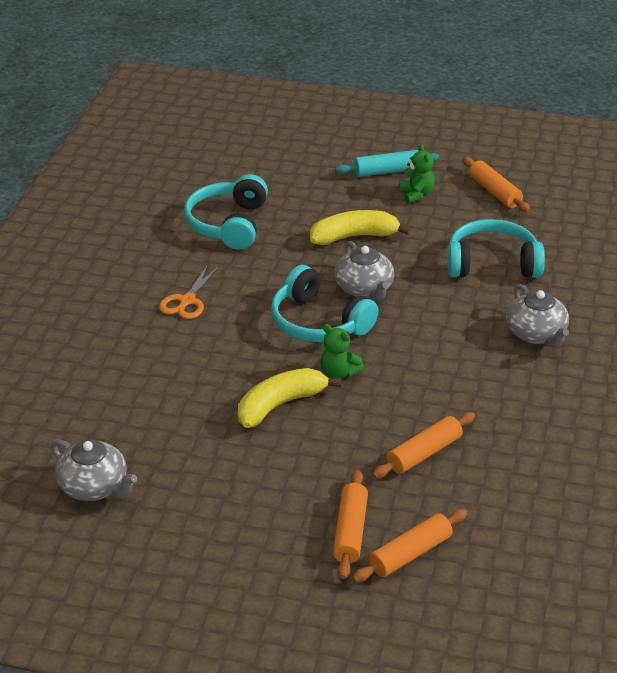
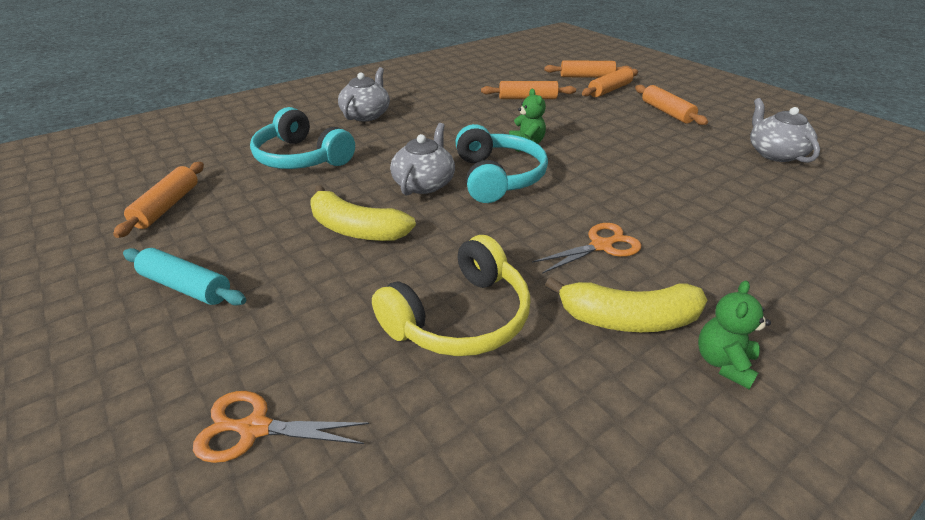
camera: 140 degrees left, 0 degrees up
turquoise headphones [184,174,268,250] -> yellow headphones [372,235,531,356]
yellow banana [238,368,342,428] -> yellow banana moved to [545,277,707,332]
green teddy bear [400,144,435,204] -> green teddy bear moved to [698,280,771,389]
none -> orange scissors [193,391,369,463]
none -> orange rolling pin [635,85,708,125]

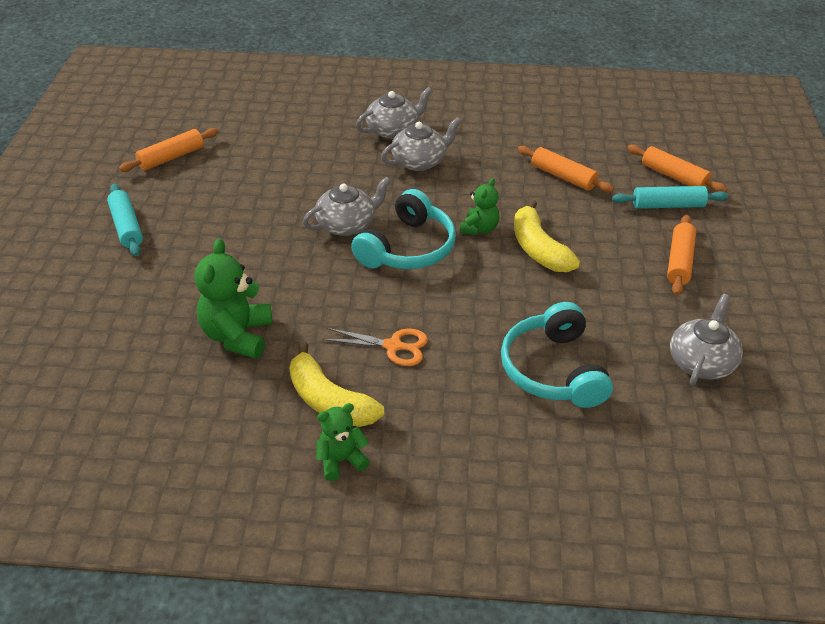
camera: 40 degrees right, 5 degrees up
orange scissors [193,391,369,463] -> none
turquoise headphones [250,107,355,169] -> turquoise headphones moved to [501,302,613,408]
yellow banana [310,185,416,241] -> yellow banana moved to [514,200,580,272]
yellow headphones [372,235,531,356] -> green teddy bear [195,238,272,359]
orange rolling pin [582,67,638,97] -> turquoise rolling pin [612,186,728,209]
none -> grey teapot [381,117,461,171]

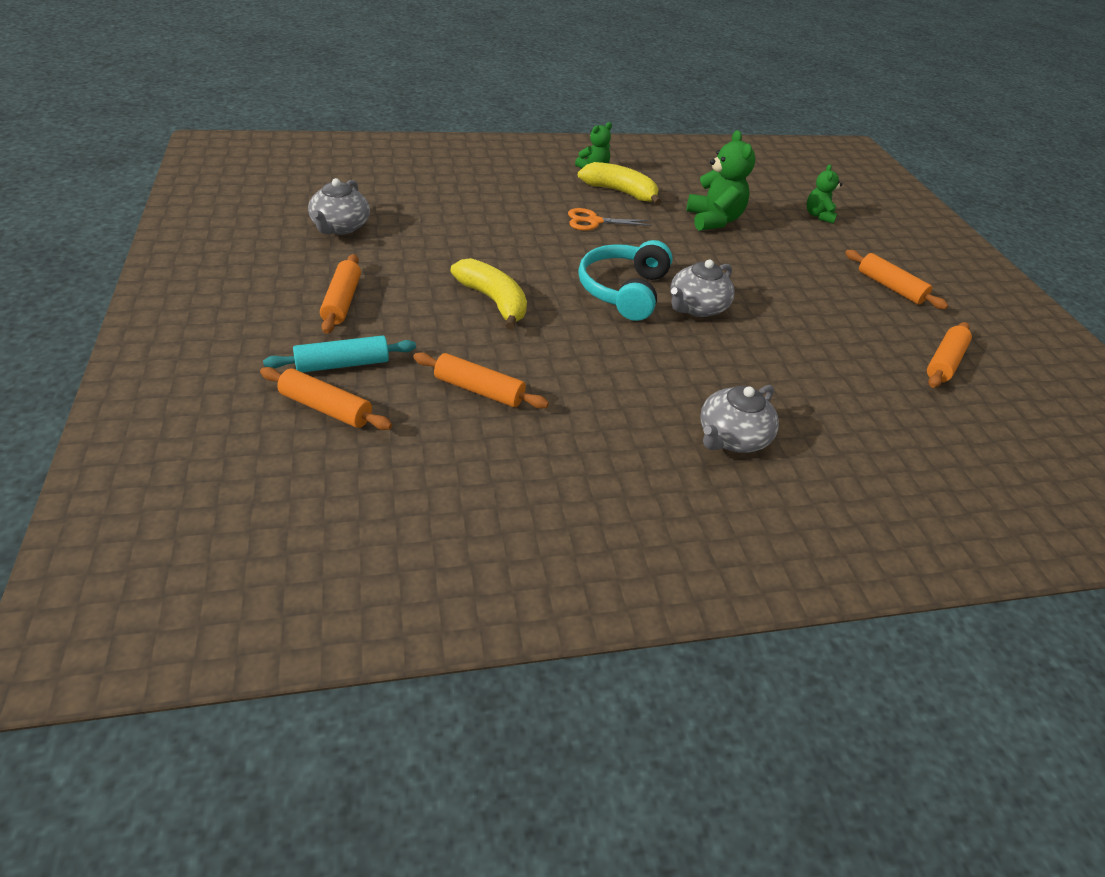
camera: 160 degrees right, 0 degrees up
turquoise rolling pin [107,184,143,256] -> orange rolling pin [845,250,948,309]
grey teapot [381,117,461,171] -> none
green teddy bear [460,178,499,235] -> green teddy bear moved to [807,164,842,224]
turquoise headphones [501,302,613,408] -> none

